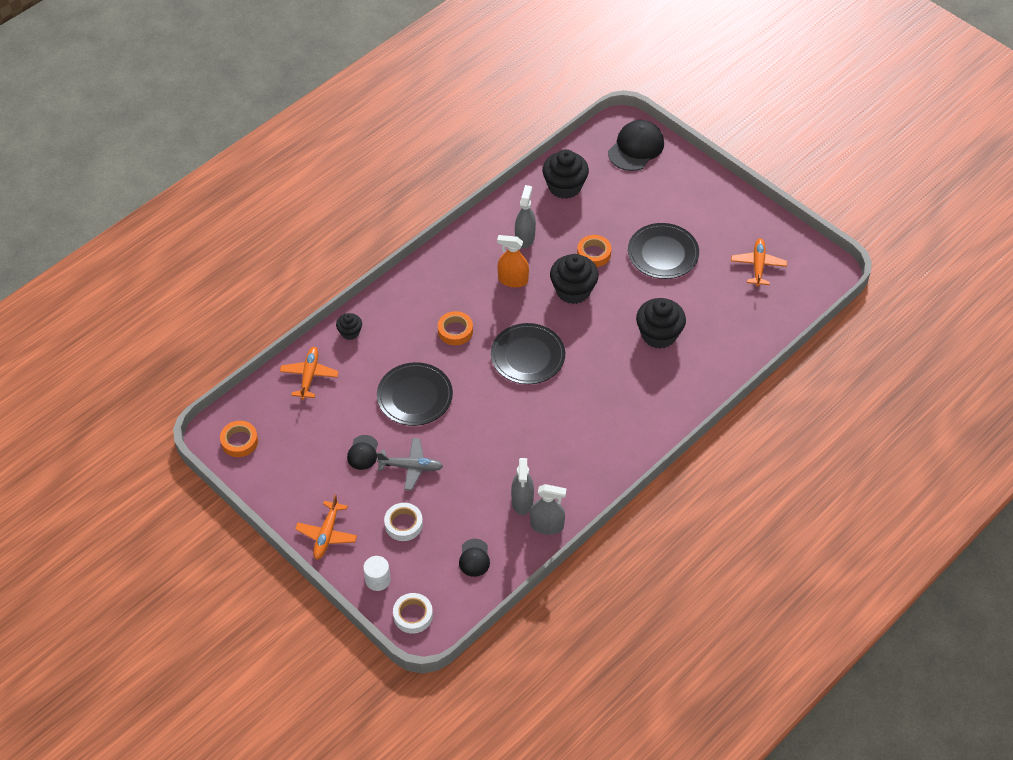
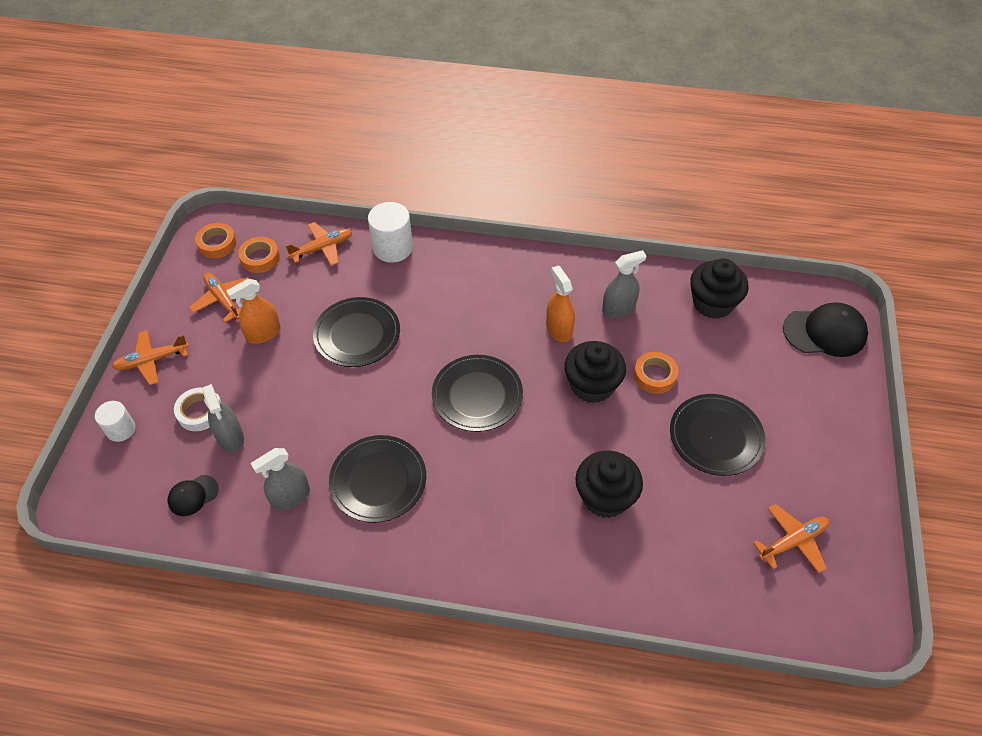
camera: 55 degrees right, 0 degrees up
black cupcake [336,313,362,340] -> white cylinder [368,202,413,263]
black cap [347,435,378,470] -> orange spray bottle [226,279,281,344]
grey plane [376,438,443,490] -> none
white tape [393,593,433,634] -> none
orange tape [438,311,473,345] -> orange tape moved to [238,237,280,273]
grey spray bottle [530,484,567,535] -> grey spray bottle moved to [202,384,244,453]
none -> orange plane [189,272,250,323]
none -> black plate [329,435,426,523]

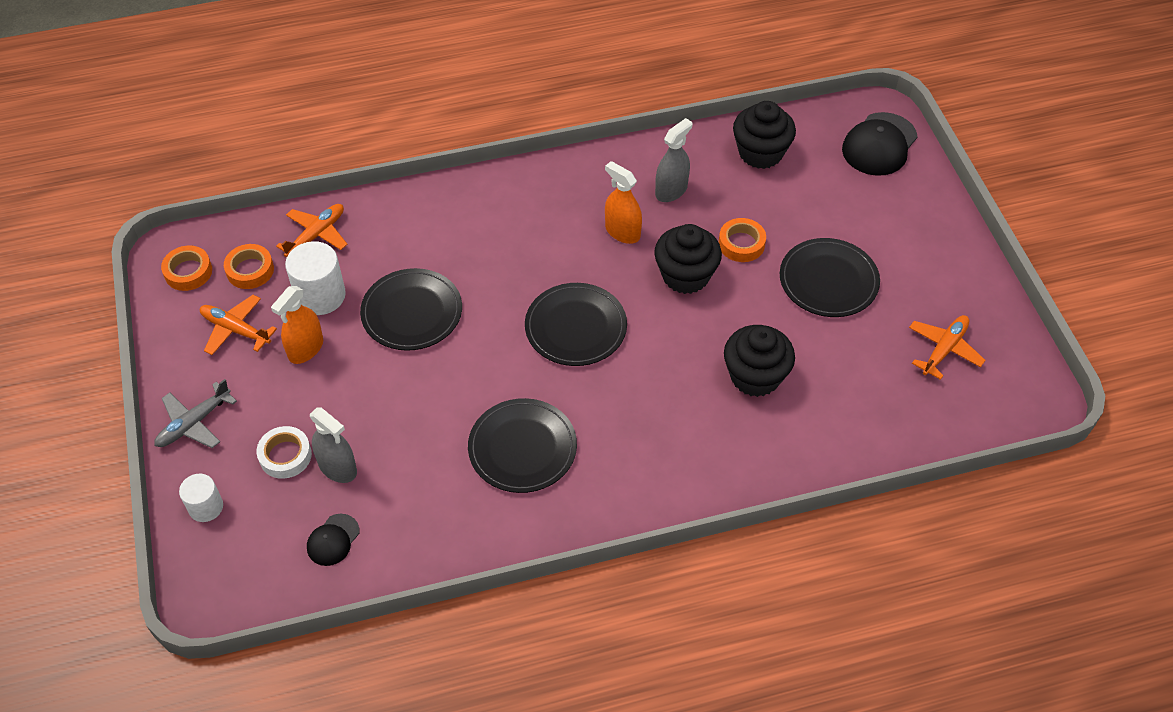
camera: 25 degrees left, 0 degrees up
orange plane [112,330,189,385] -> grey plane [154,379,237,448]
grey spray bottle [251,448,310,511] -> none
white cylinder [368,202,413,263] -> white cylinder moved to [285,241,346,315]
black cap [783,303,868,357] -> black cap turned 150 degrees clockwise [842,112,918,176]

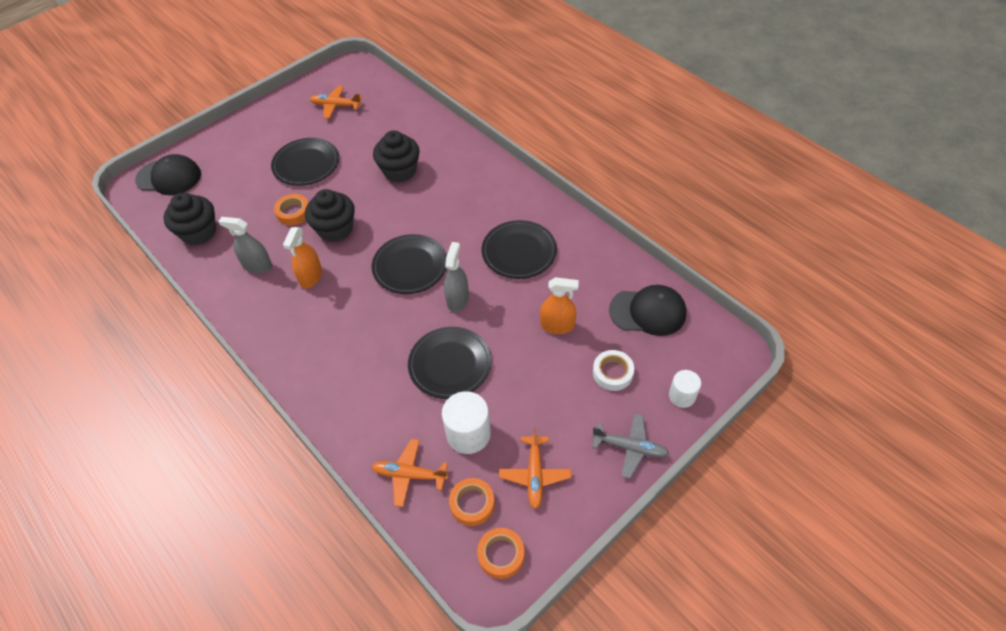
camera: 115 degrees left, 0 degrees up
orange spray bottle [271,286,323,364] -> orange spray bottle moved to [540,277,579,334]
black cap [307,514,360,566] -> black cap [609,285,686,336], size x1.83
grey spray bottle [310,408,357,483] -> grey spray bottle moved to [444,242,469,312]

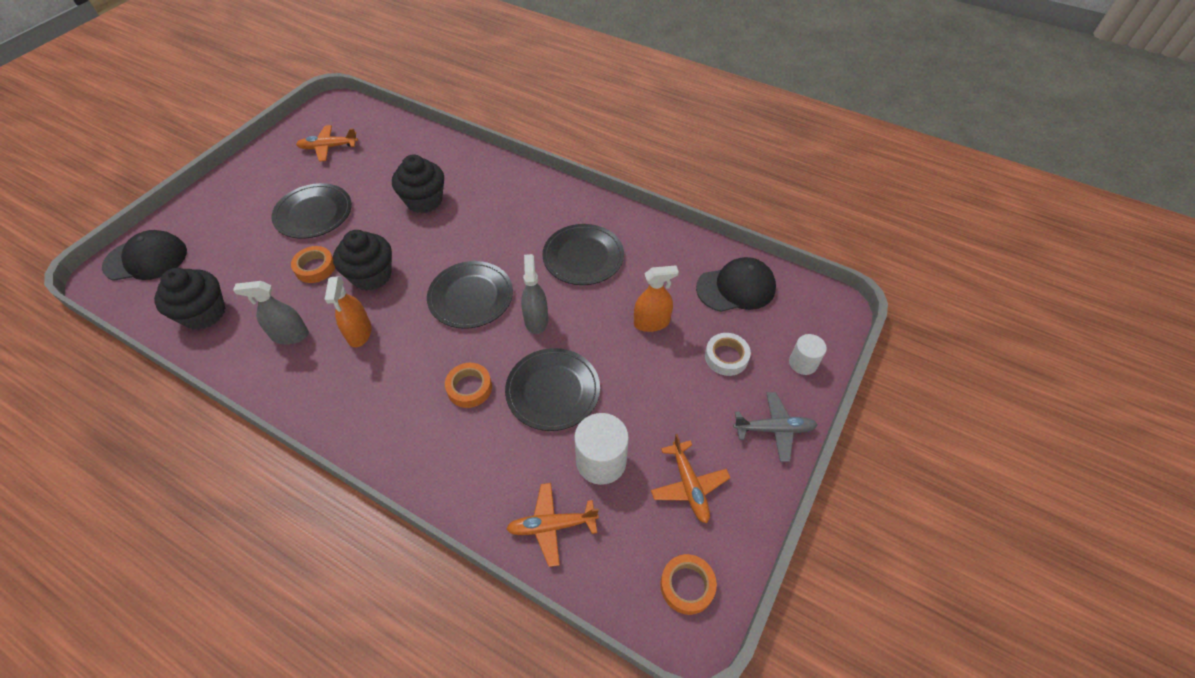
camera: 20 degrees left, 0 degrees up
orange tape [449,478,495,526] -> orange tape moved to [445,363,492,408]

